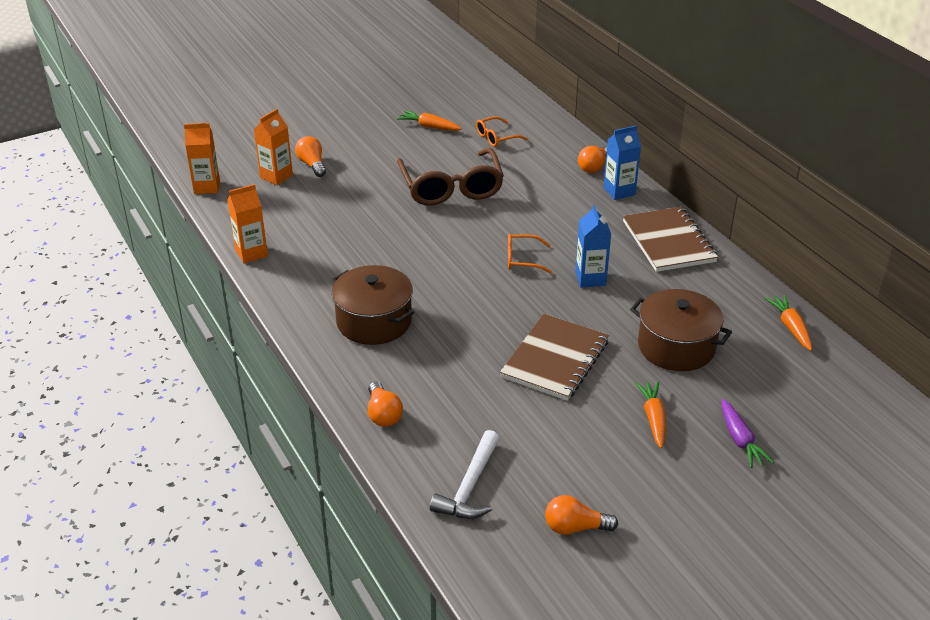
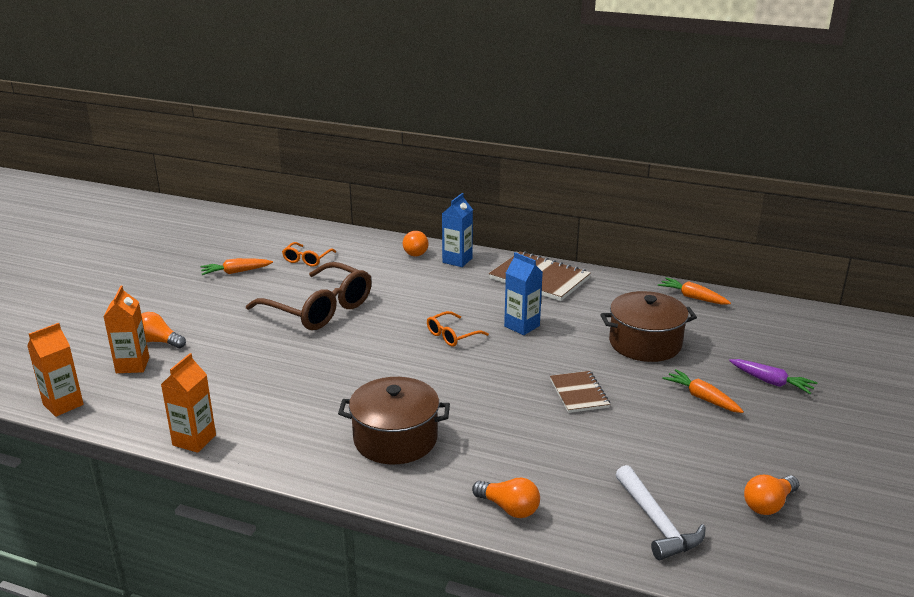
camera: 40 degrees left, 10 degrees down
brown notebook [500,314,609,401] -> brown notebook [550,371,610,413], size x0.59

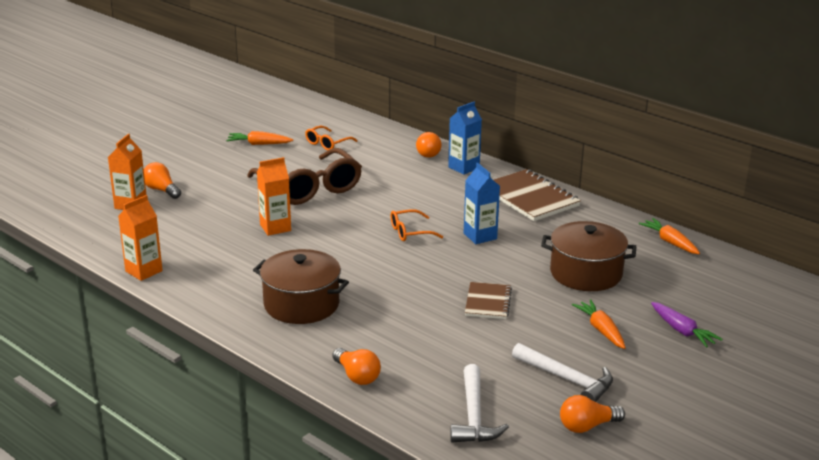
camera: 20 degrees right, 0 degrees up
orange carton [27,323,84,417] -> orange carton moved to [257,157,291,236]
none -> white hammer [512,343,613,402]

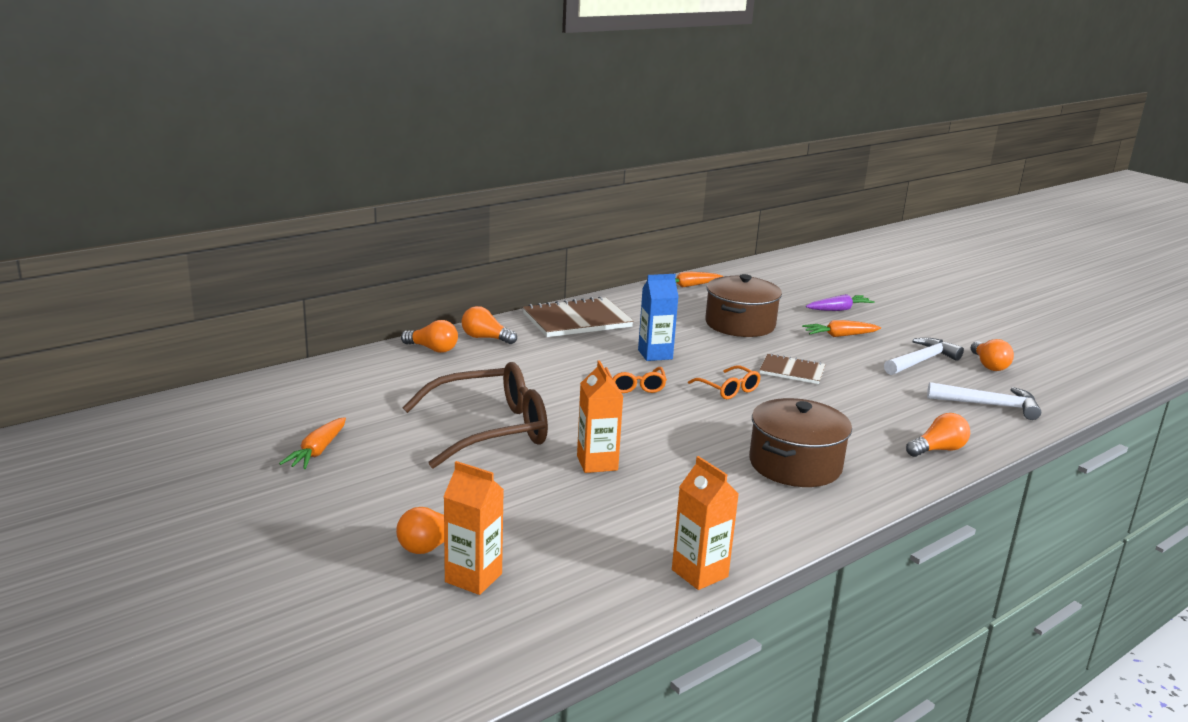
camera: 80 degrees left, 5 degrees down
orange glasses [305,125,357,150] -> orange glasses moved to [688,365,761,399]
blue carton [448,102,482,175] -> orange light bulb [462,306,517,344]

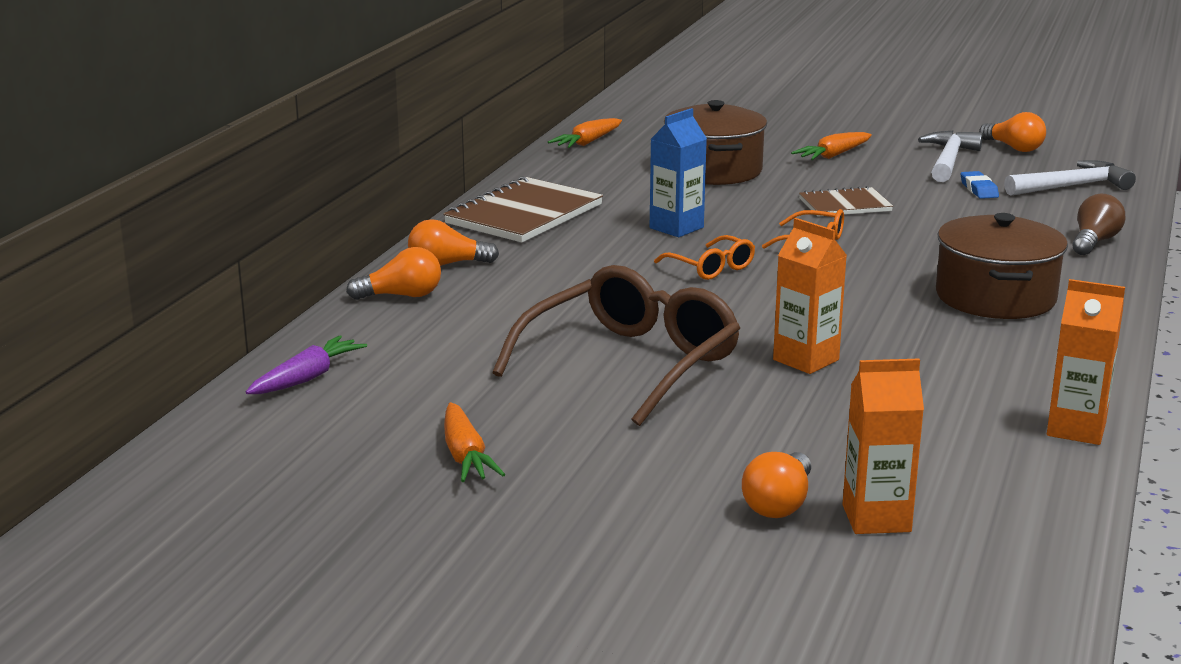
camera: 30 degrees left, 0 degrees up
purple carrot [806,294,875,311] -> purple carrot moved to [246,335,367,394]
orange light bulb [906,413,970,457] -> brown light bulb [1072,194,1126,255]
none -> blue eraser [961,171,999,199]

